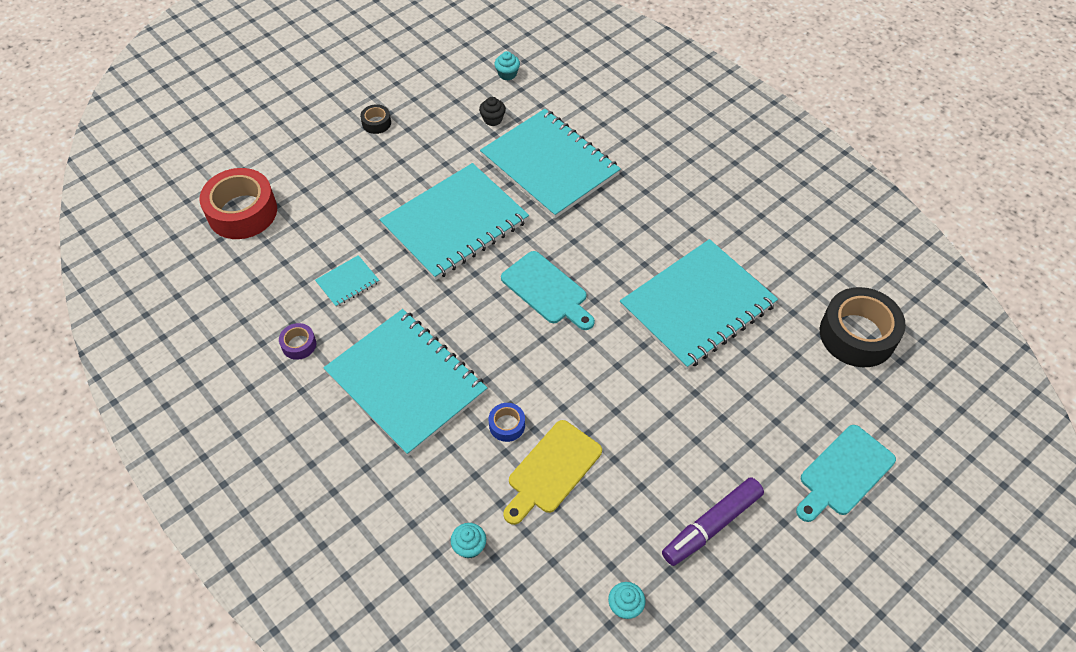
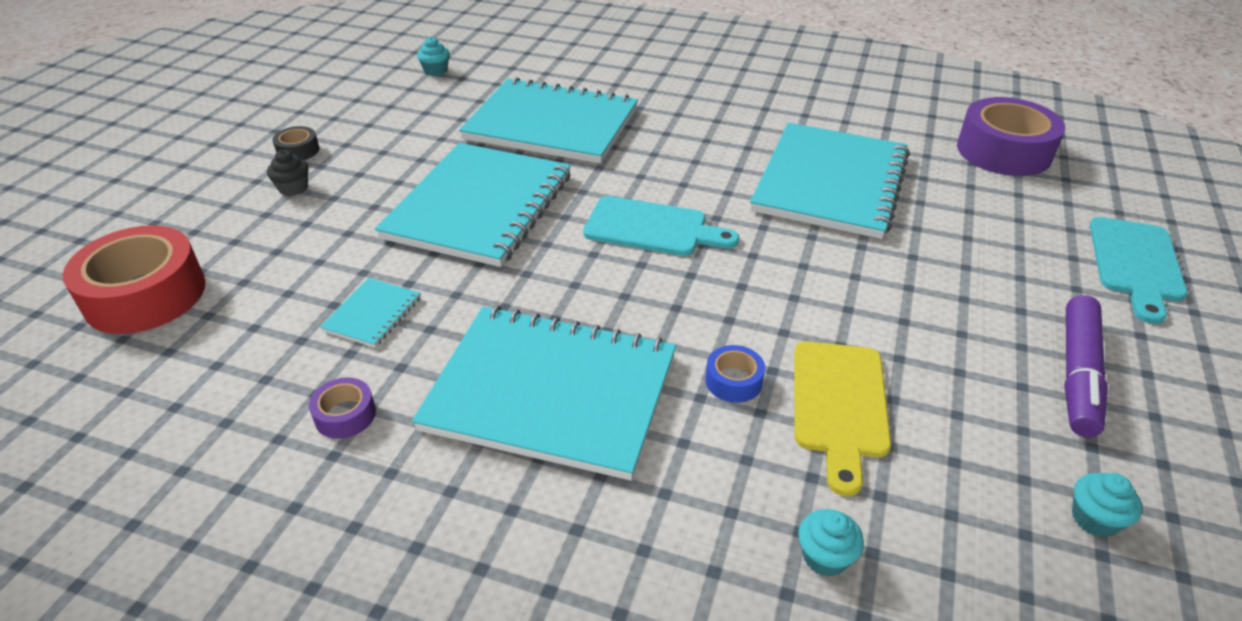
camera: 30 degrees left, 15 degrees down
black cupcake [479,97,506,126] -> black cupcake moved to [267,150,309,196]
black tape [820,287,906,367] -> purple tape [957,97,1065,176]

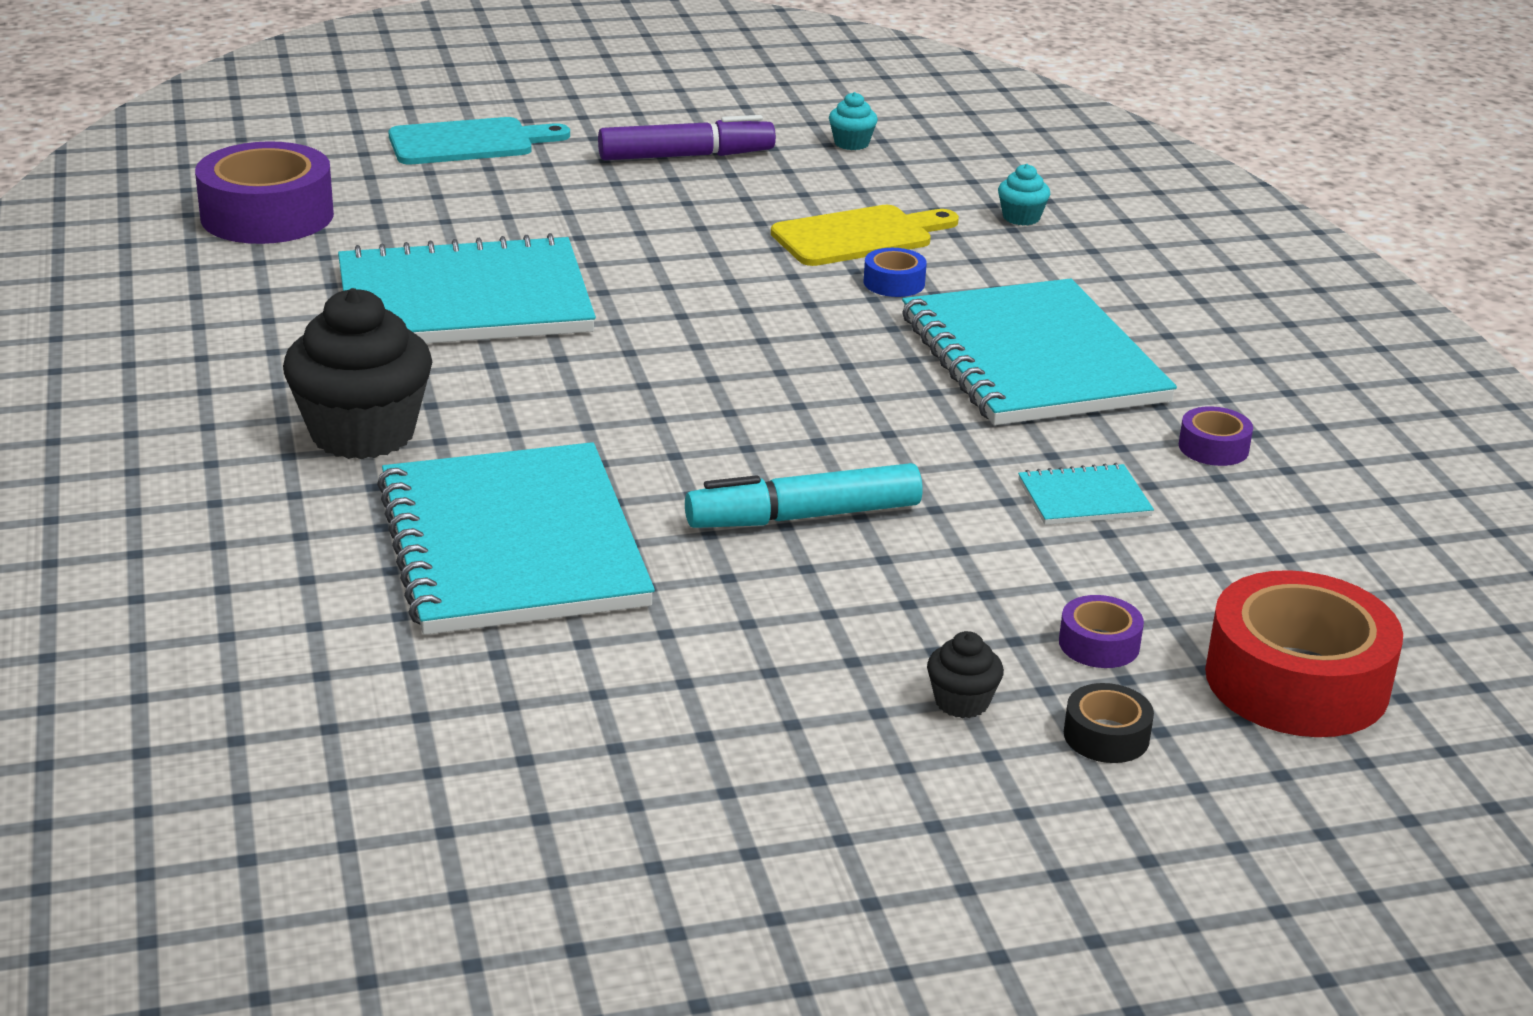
camera: 125 degrees left, 10 degrees down
black tape [272,126,319,160] -> black tape moved to [1064,683,1154,763]
turquoise notebook [375,143,571,267] -> turquoise marker [685,463,923,528]
turquoise cupcake [417,37,450,76] -> none
turquoise cutting board [583,196,739,256] -> none
none -> black cupcake [283,288,432,459]
none -> purple tape [1059,595,1144,668]

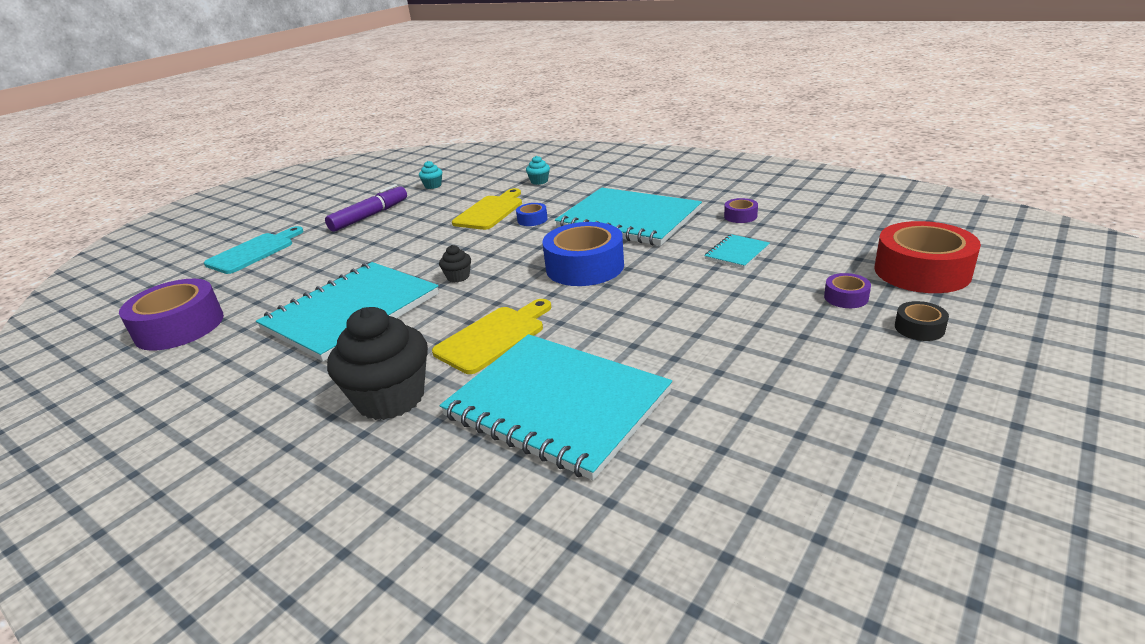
camera: 35 degrees left, 0 degrees up
turquoise marker [685,463,923,528] -> none
black cupcake [927,631,1004,718] -> black cupcake moved to [439,245,471,282]
none -> yellow cutting board [432,299,551,374]
none -> blue tape [542,222,624,286]

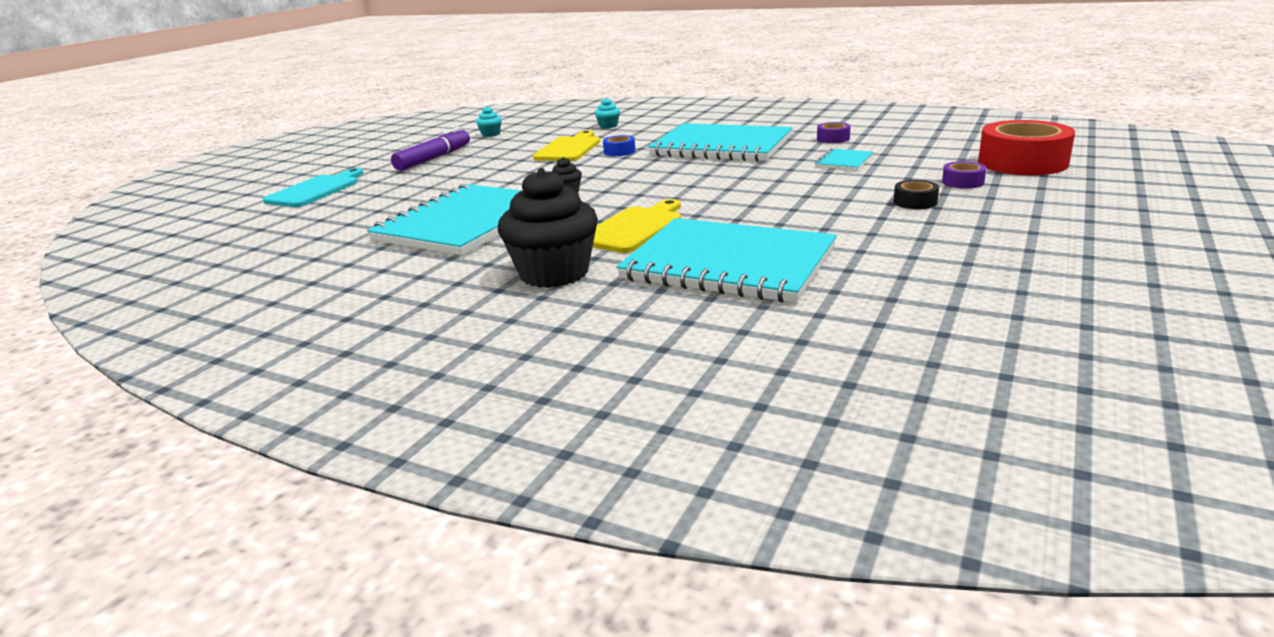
camera: 10 degrees left, 5 degrees down
purple tape [119,279,224,351] -> none
blue tape [542,222,624,286] -> none
black tape [895,301,949,341] -> black tape moved to [894,180,939,209]

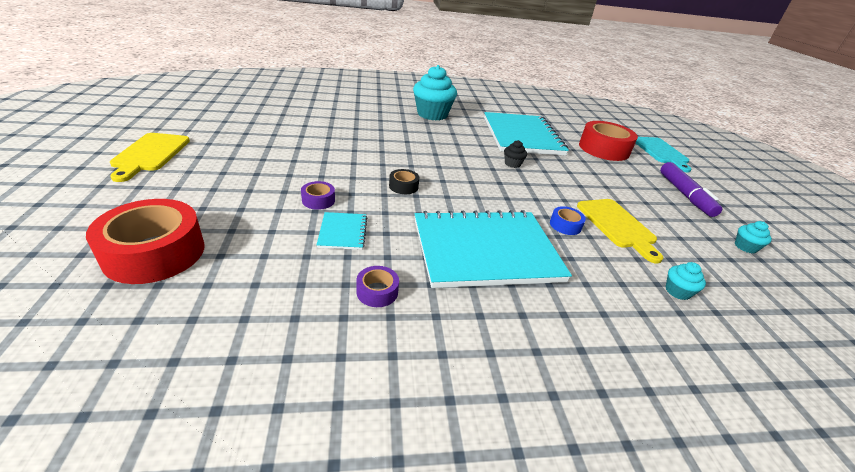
camera: 140 degrees right, 10 degrees up
black cupcake [498,168,598,288] -> turquoise cupcake [413,65,457,120]
yellow cutting board [593,199,681,253] -> yellow cutting board moved to [110,133,190,182]
turquoise notebook [616,218,837,303] -> none
black tape [894,180,939,209] -> black tape moved to [389,169,419,194]
purple tape [942,161,987,189] -> purple tape moved to [301,181,335,210]
none -> red tape [579,121,638,161]

